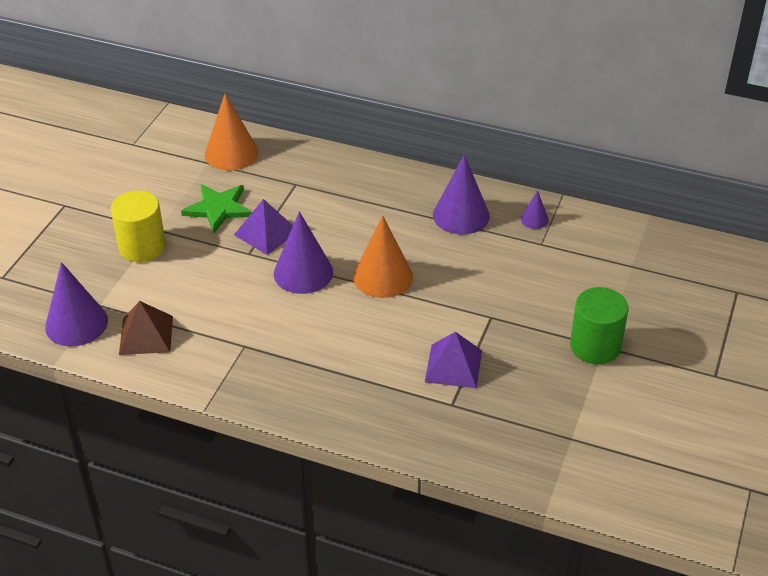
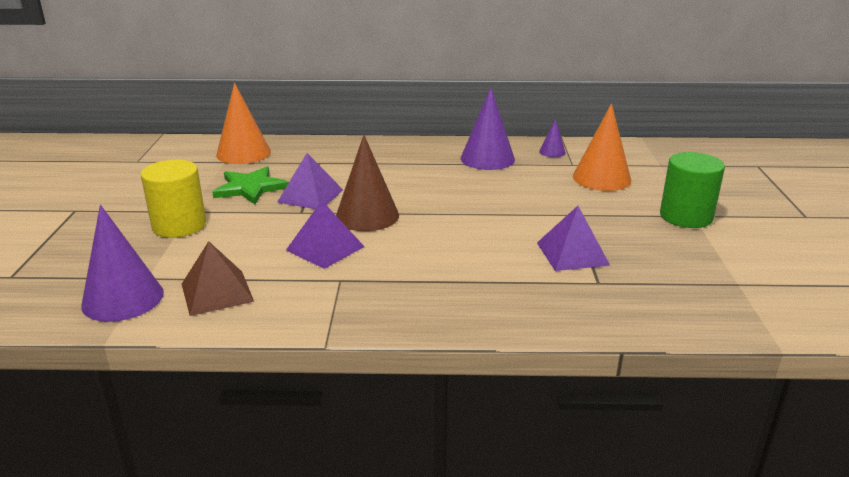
camera: 20 degrees left, 15 degrees down
purple cone [274,211,333,294] -> brown cone [336,135,399,231]
orange cone [353,215,413,298] -> orange cone moved to [573,103,631,191]
none -> purple pyramid [286,201,365,269]

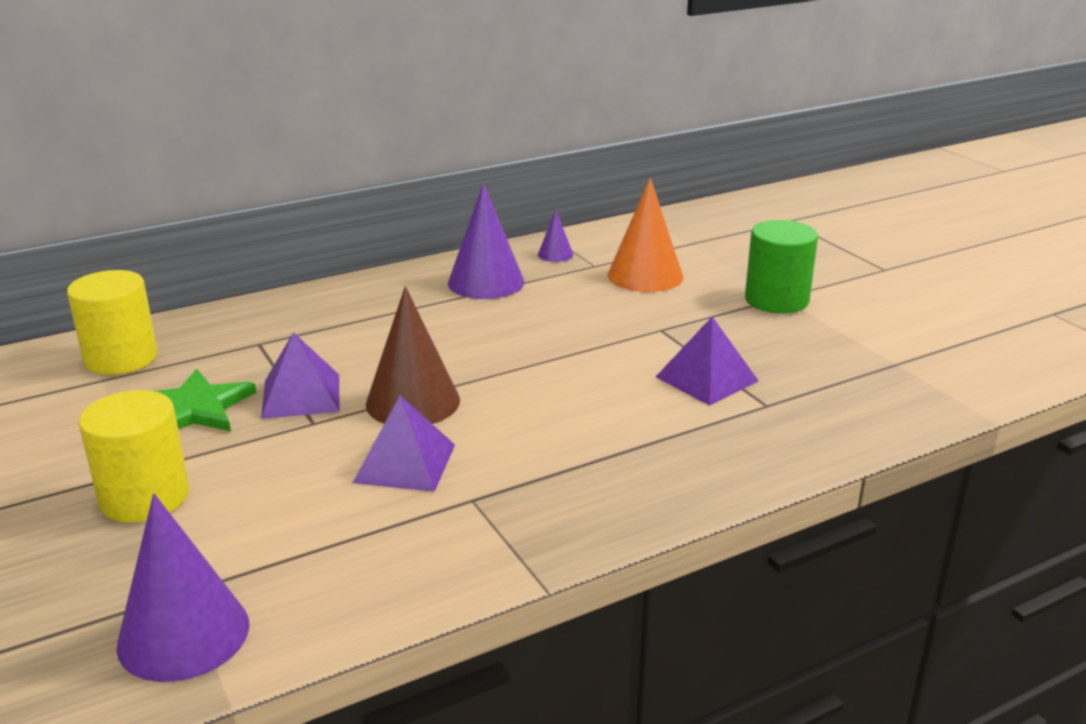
camera: 30 degrees left, 0 degrees up
brown pyramid [182,241,254,316] -> none
orange cone [216,83,271,164] -> yellow cylinder [67,270,158,375]

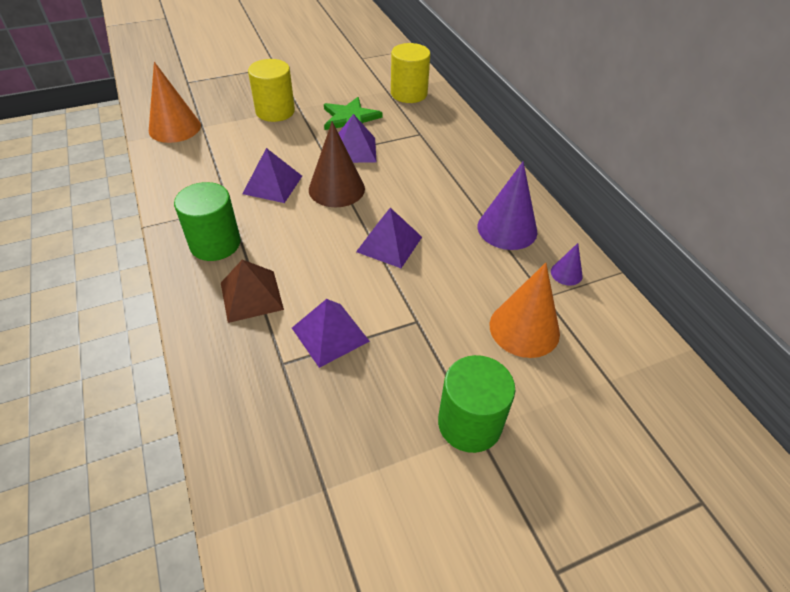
camera: 95 degrees right, 20 degrees up
purple cone [116,494,249,682] -> orange cone [149,62,201,143]
none -> green cylinder [174,182,241,261]
none -> brown pyramid [221,260,284,323]
none -> purple pyramid [356,208,422,268]

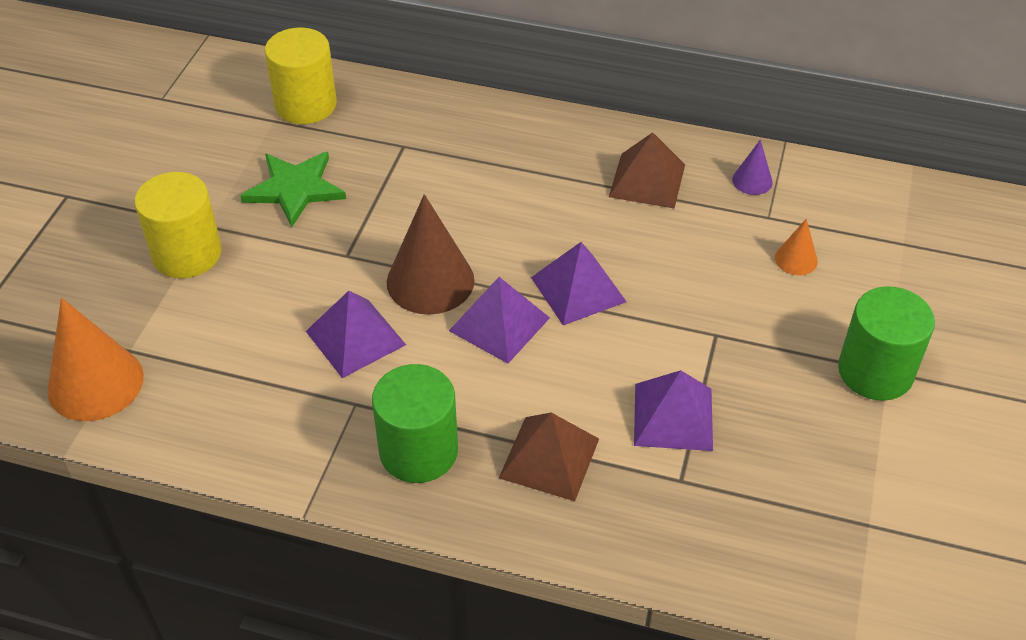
camera: 50 degrees left, 0 degrees up
purple pyramid [338,114,376,163] -> purple pyramid moved to [449,277,550,363]
purple cone [478,162,537,250] -> brown pyramid [609,132,685,209]
orange cone [490,263,560,358] -> orange cone [775,219,818,275], size x0.49

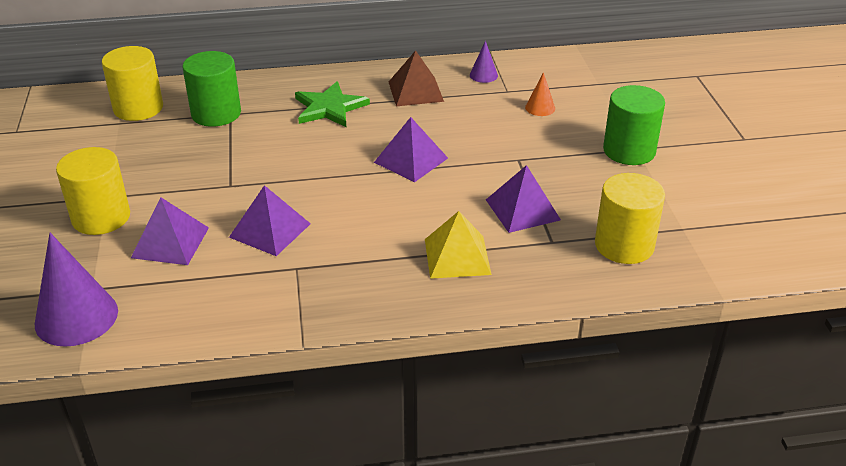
camera: 25 degrees left, 10 degrees down
orange cone [47,298,144,421] -> purple cone [35,233,118,347]
green star [240,152,346,227] -> green star moved to [295,81,370,127]
green cylinder [372,364,458,483] -> green cylinder moved to [182,51,241,127]
brown cone [387,194,475,314] -> none
purple pyramid [449,277,550,363] -> purple pyramid moved to [131,198,209,265]
brown pyramid [499,413,599,501] -> yellow pyramid [425,211,492,279]
none -> yellow cylinder [595,173,665,264]

